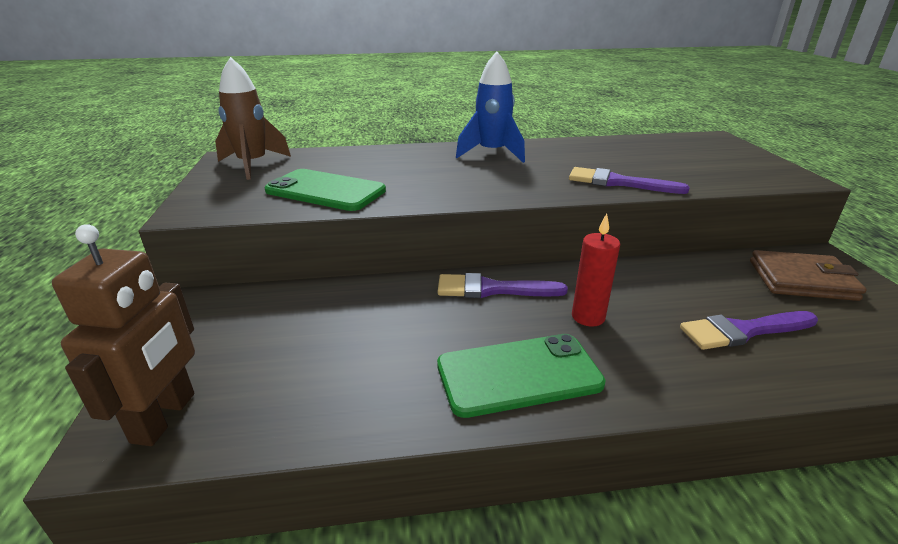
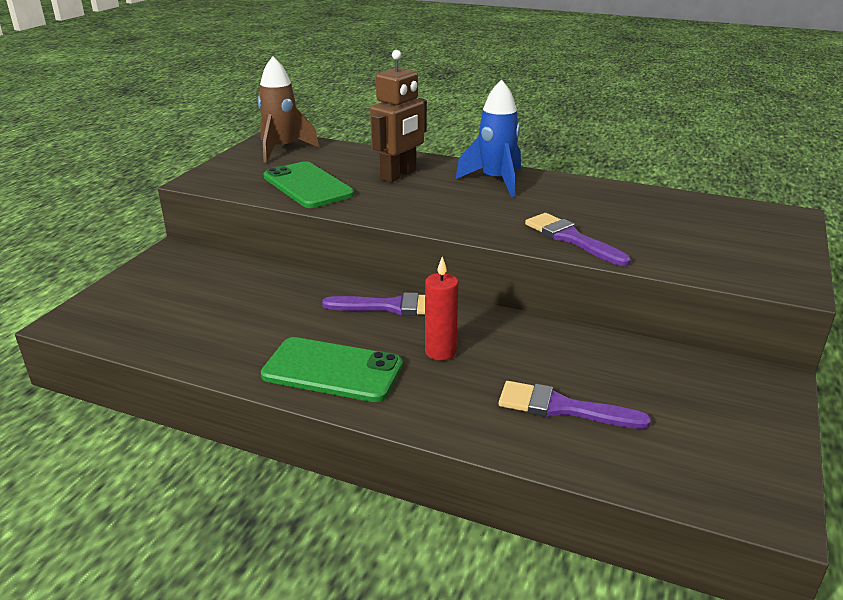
camera: 30 degrees right, 0 degrees up
brown robot [52,224,195,446] -> brown robot moved to [370,50,427,183]
purple brush [438,273,568,298] -> purple brush turned 150 degrees clockwise [322,292,425,316]
brown wallet [750,250,867,301] -> none

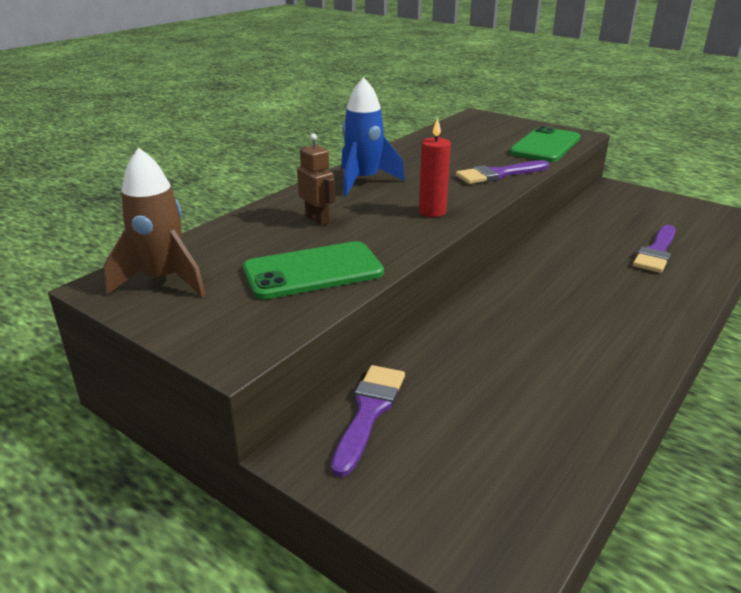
camera: 75 degrees left, 0 degrees up
green phone [261,337,403,402] -> green phone moved to [509,126,581,162]
purple brush [322,292,425,316] -> purple brush moved to [331,365,405,477]
brown robot [370,50,427,183] -> brown robot [297,134,335,226], size x0.62
red candle [425,257,458,361] -> red candle moved to [419,118,451,217]

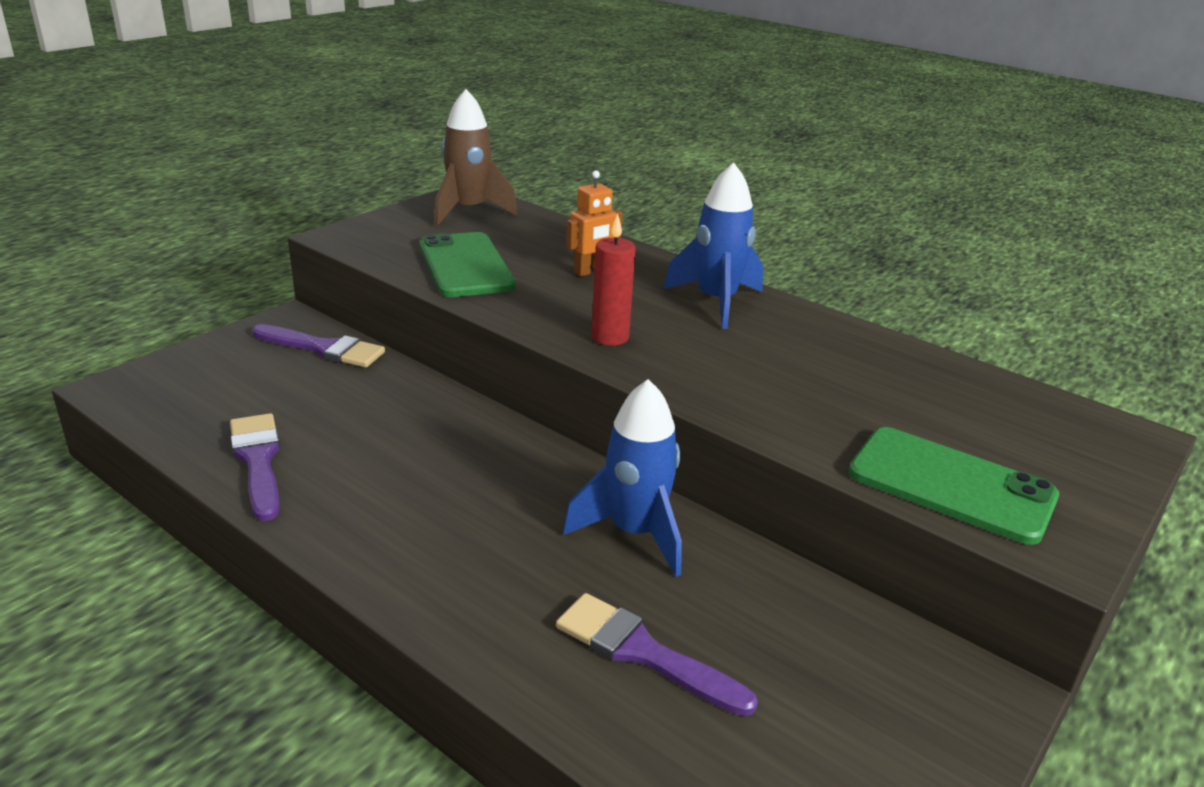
camera: 90 degrees right, 0 degrees up
brown robot [297,134,335,226] -> orange robot [566,170,623,276]
purple brush [456,160,549,184] -> purple brush moved to [230,413,280,521]
none -> blue rocket [563,379,682,577]

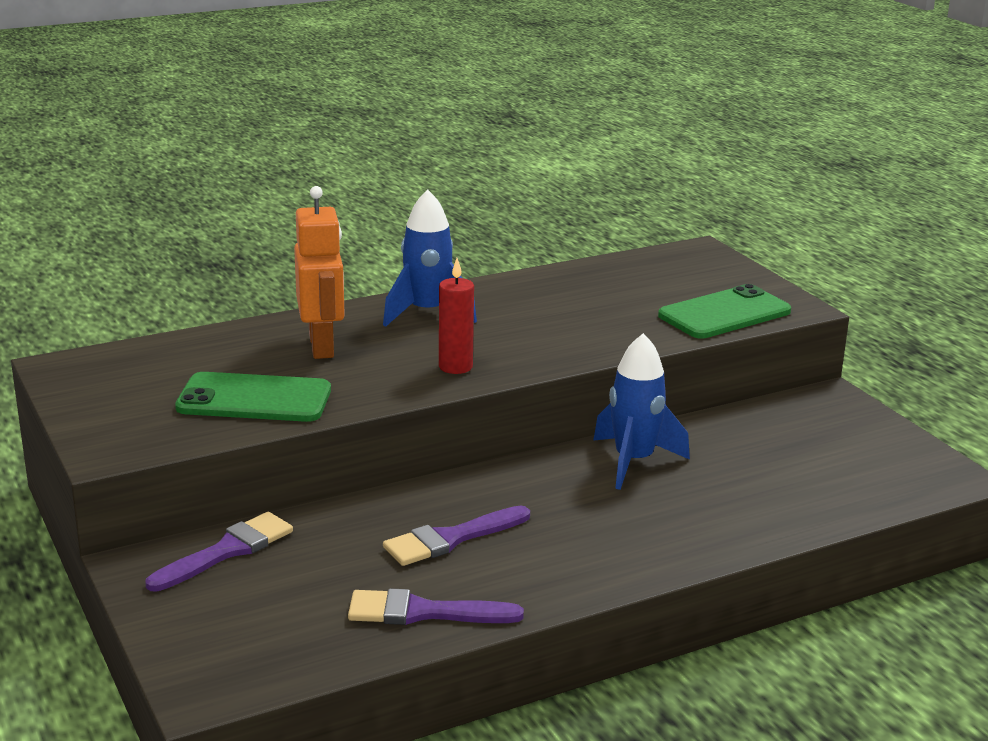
camera: 65 degrees left, 5 degrees down
brown rocket [434,89,517,226] -> none
purple brush [556,593,758,716] -> purple brush moved to [383,505,530,566]
orange robot [566,170,623,276] -> orange robot [294,186,345,359], size x1.62

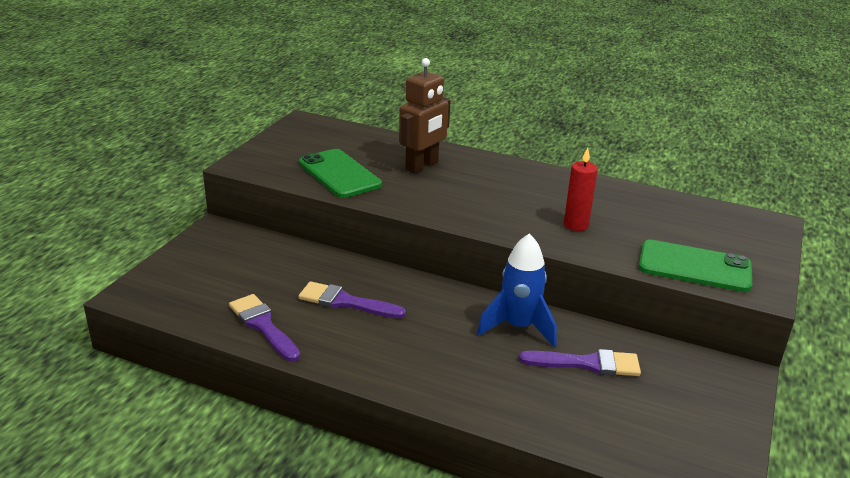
camera: 50 degrees right, 5 degrees up
purple brush [145,512,293,592] -> purple brush moved to [519,349,641,376]
orange robot [294,186,345,359] -> brown robot [399,58,451,174]
blue rocket [383,190,477,327] -> none
red candle [439,258,474,374] -> red candle moved to [564,147,598,231]

